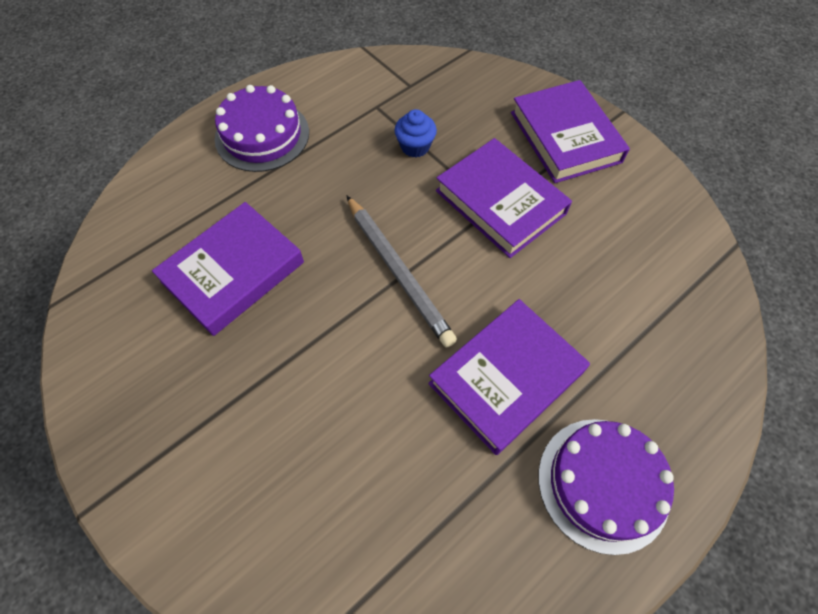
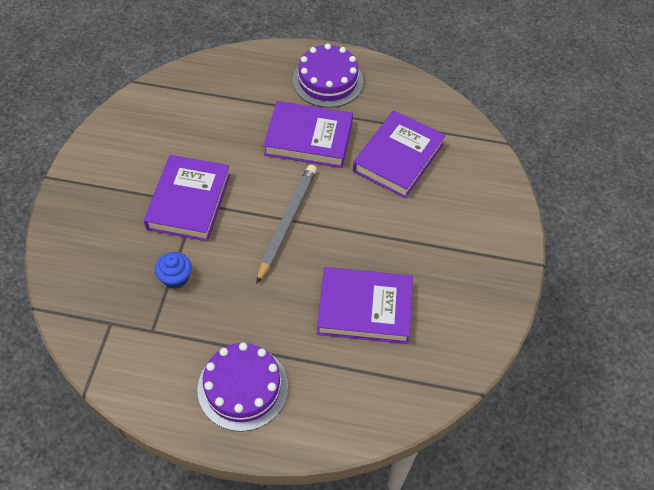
camera: 130 degrees left, 5 degrees down
purple book [511,80,630,183] -> purple book moved to [353,110,446,198]

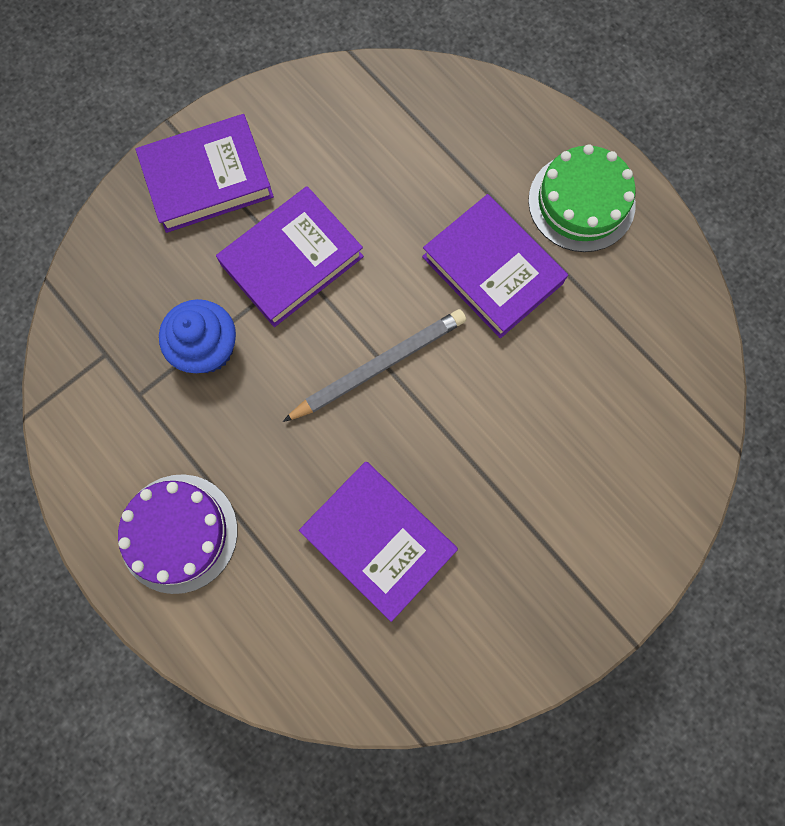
camera: 40 degrees right, 20 degrees up
blue cupcake [155,252,192,289] -> blue cupcake [159,299,236,373], size x1.52
purple cake [293,44,363,108] -> green cake [528,144,636,252]
purple book [353,110,446,198] -> purple book moved to [136,114,274,233]

